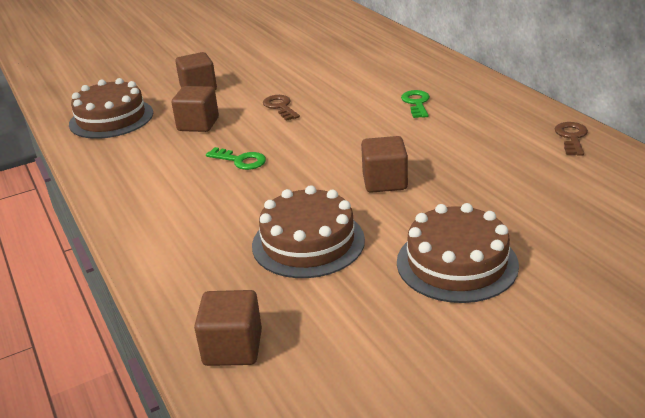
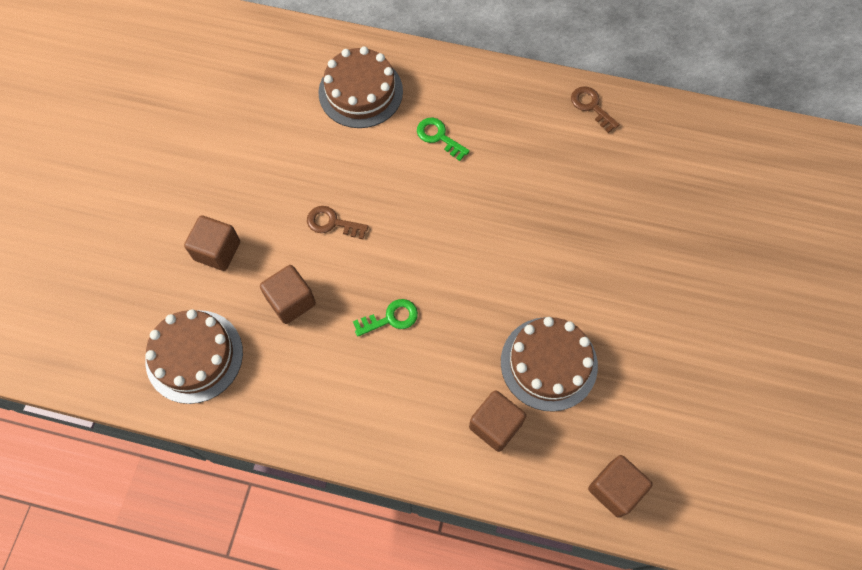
camera: 50 degrees left, 35 degrees up
brown cube [361,136,408,193] -> brown cube moved to [469,390,526,452]
brown cake [397,203,519,303] -> brown cake moved to [318,46,403,128]

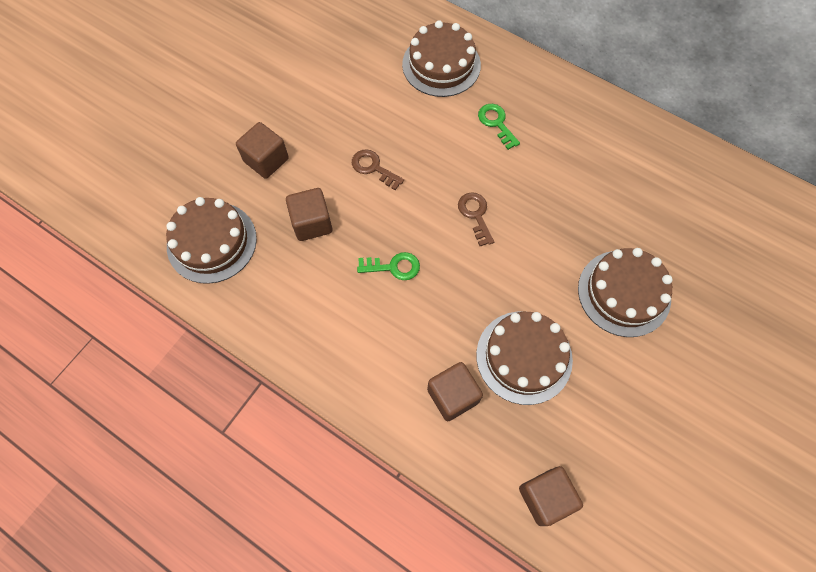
camera: 20 degrees right, 0 degrees up
brown key [571,86,620,133] -> brown key moved to [458,192,494,246]
none -> brown cake [578,248,673,337]

